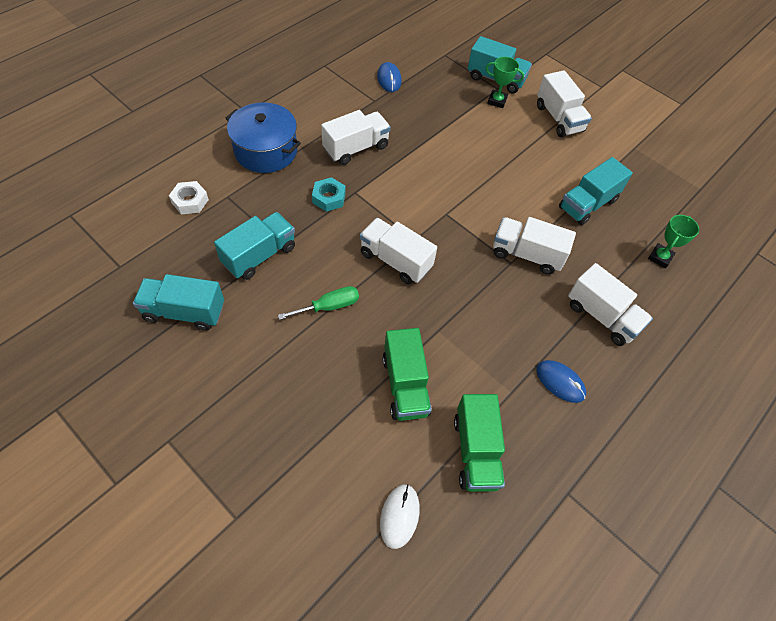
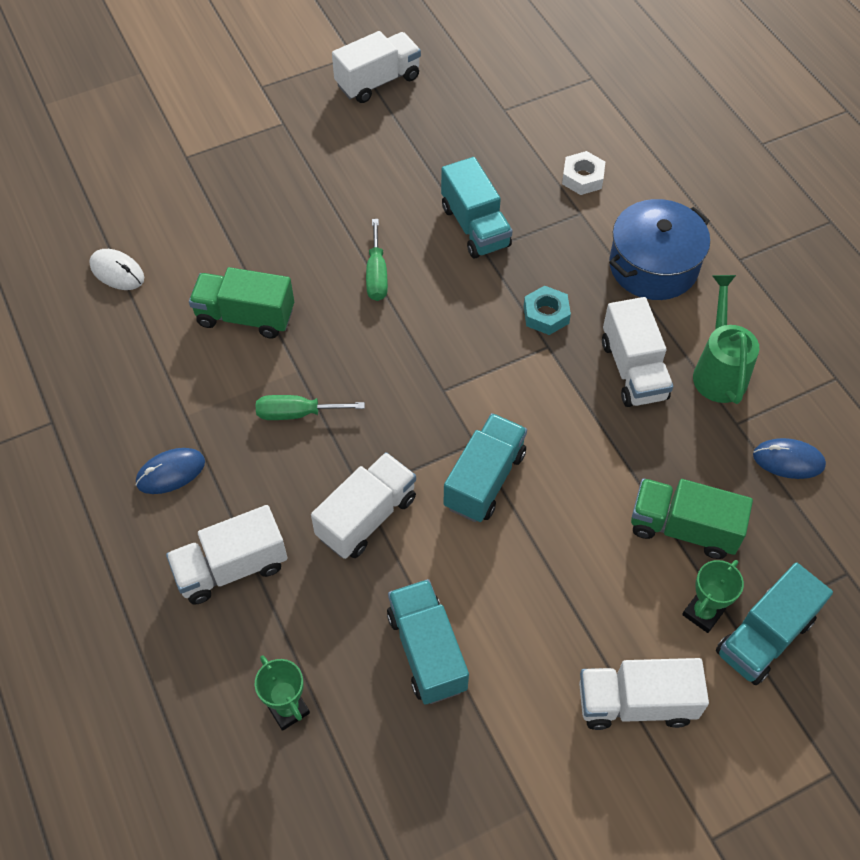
camera: 115 degrees right, 0 degrees up
turquoise truck [133,274,224,331] -> turquoise truck moved to [443,413,527,522]
white truck [360,218,437,284] -> white truck moved to [332,31,421,103]
green truck [454,394,505,492] -> green truck moved to [631,478,753,559]
none -> green screwdriver [256,395,365,420]
none -> green watering can [693,275,759,404]

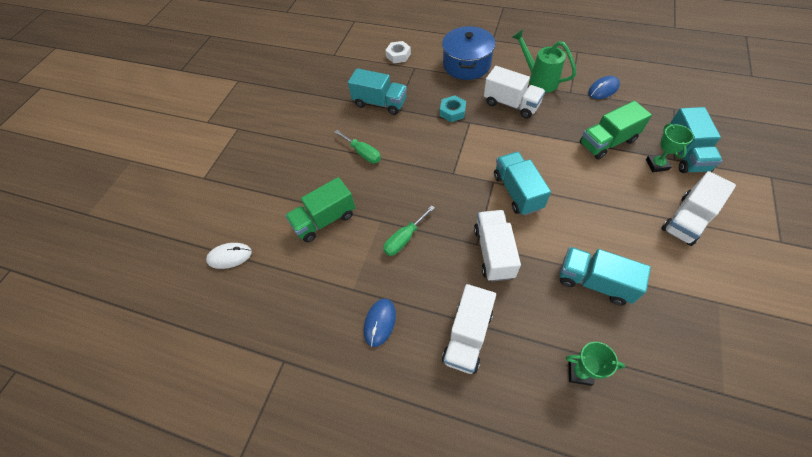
camera: 40 degrees left, 0 degrees up
white truck [332,31,421,103] -> none

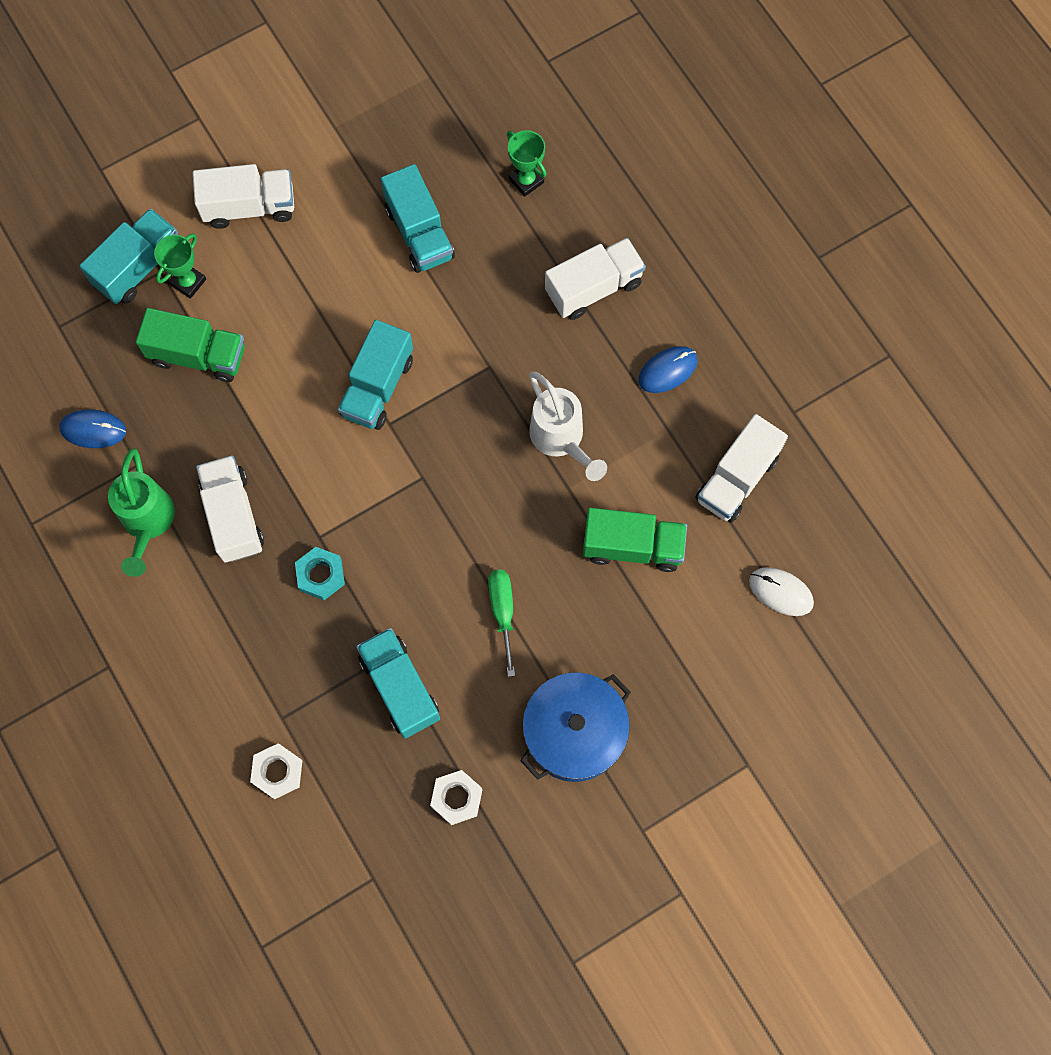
camera: 145 degrees left, 15 degrees up
green screwdriver [383,205,435,256] -> white watering can [529,372,607,481]
blue pot [442,26,495,80] -> blue pot moved to [520,672,631,782]
white truck [474,210,521,281] -> white truck moved to [695,414,788,523]
none -> white nut [430,770,482,825]

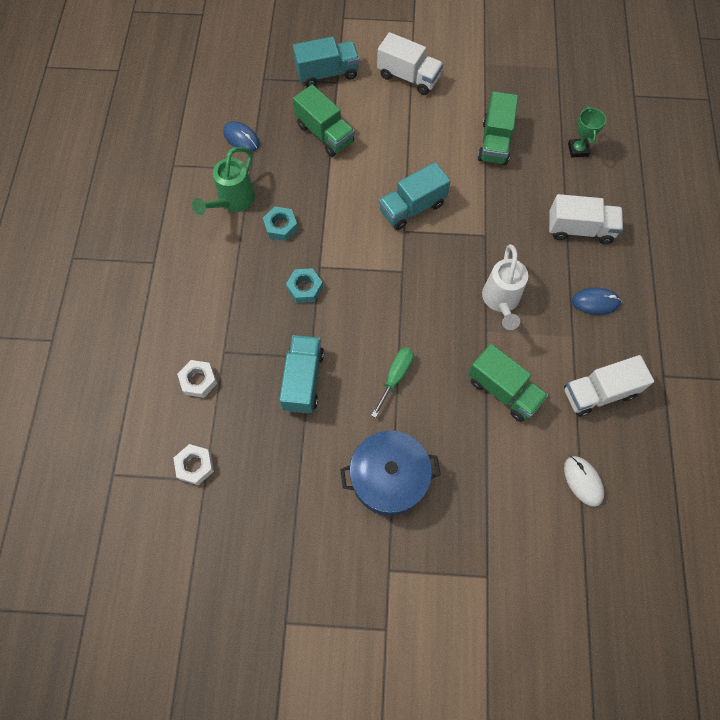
camera: 35 degrees right, 5 degrees down
green trophy [154,234,206,299] -> none
white truck [196,455,264,563] -> turquoise nut [263,206,298,241]
turquoise truck [381,164,455,273] -> green truck [478,91,518,165]
white nut [430,770,482,825] -> white nut moved to [174,444,214,485]

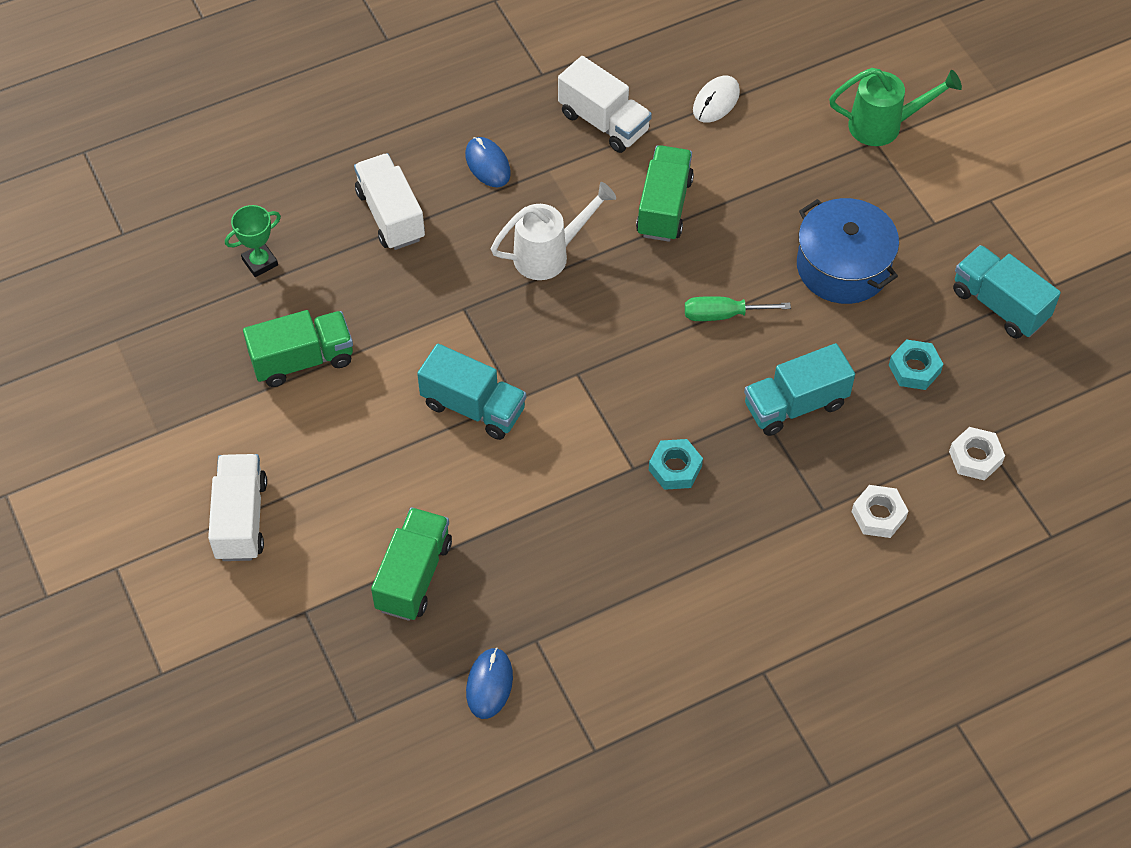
camera: 120 degrees left, 10 degrees down
green watering can [192,147,255,215] -> green watering can moved to [829,68,962,146]
turquoise nut [263,206,298,241] -> turquoise nut moved to [889,339,943,390]
turquoise truck [293,37,359,87] -> turquoise truck moved to [953,245,1061,339]

